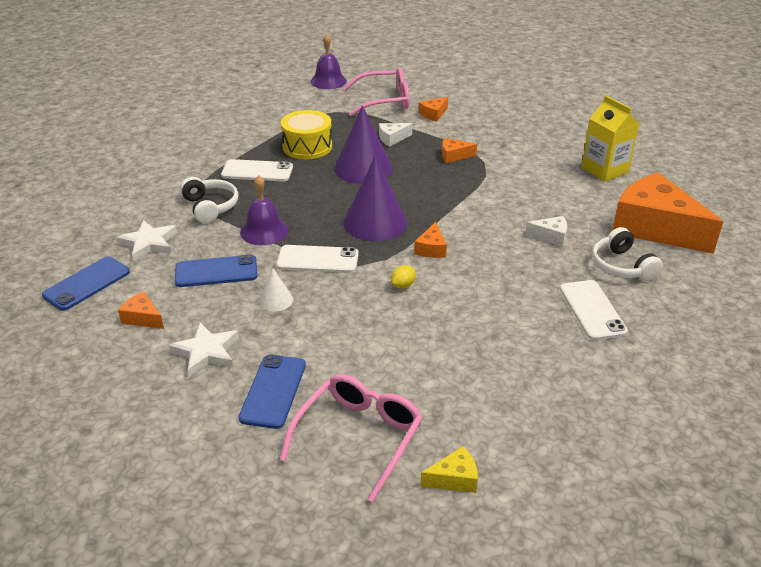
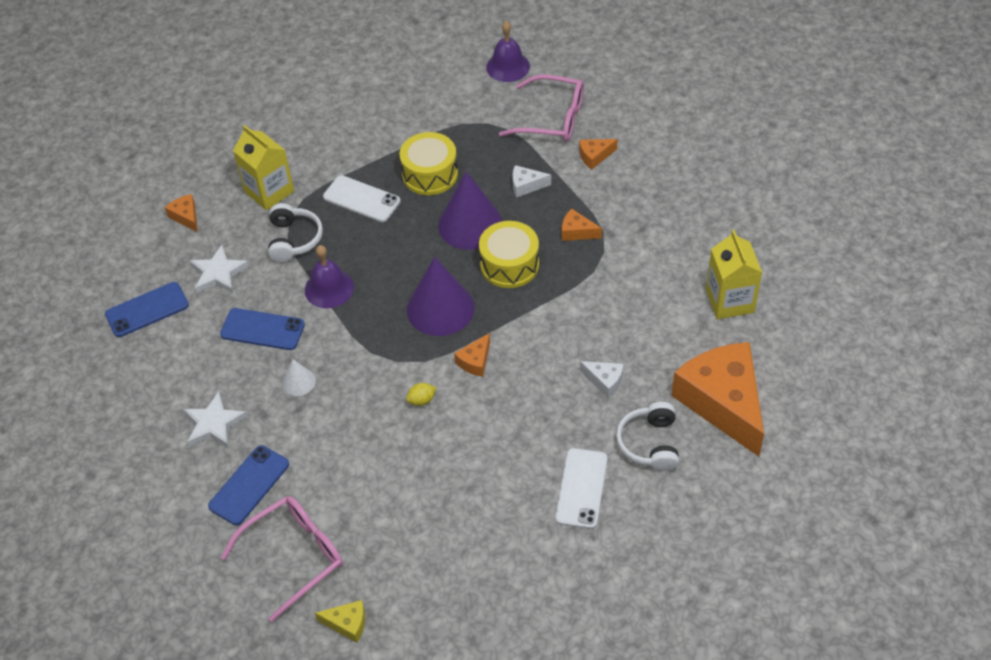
camera: 25 degrees right, 15 degrees up
orange cheese [118,292,164,329] -> orange cheese moved to [165,194,198,232]
white phone [277,245,359,273] -> none
none -> yellow carton [233,125,294,210]
none -> yellow drum [479,221,539,288]

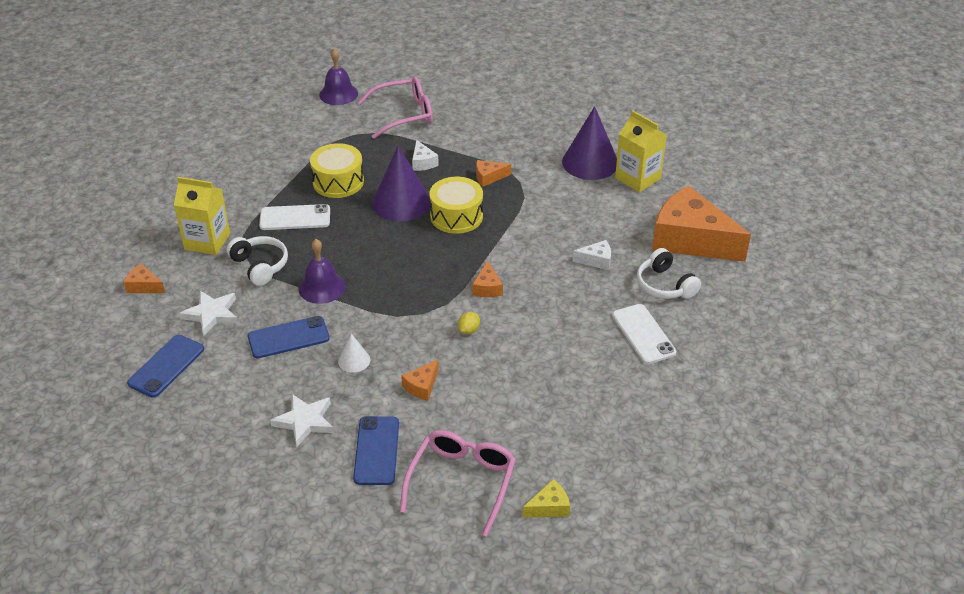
camera: 35 degrees left, 10 degrees down
purple cone [407,257,475,336] -> purple cone moved to [562,106,617,180]
white cheese [512,165,551,198] -> white cheese turned 75 degrees counterclockwise [412,140,439,171]
orange cheese [579,139,618,170] -> orange cheese moved to [401,359,439,401]

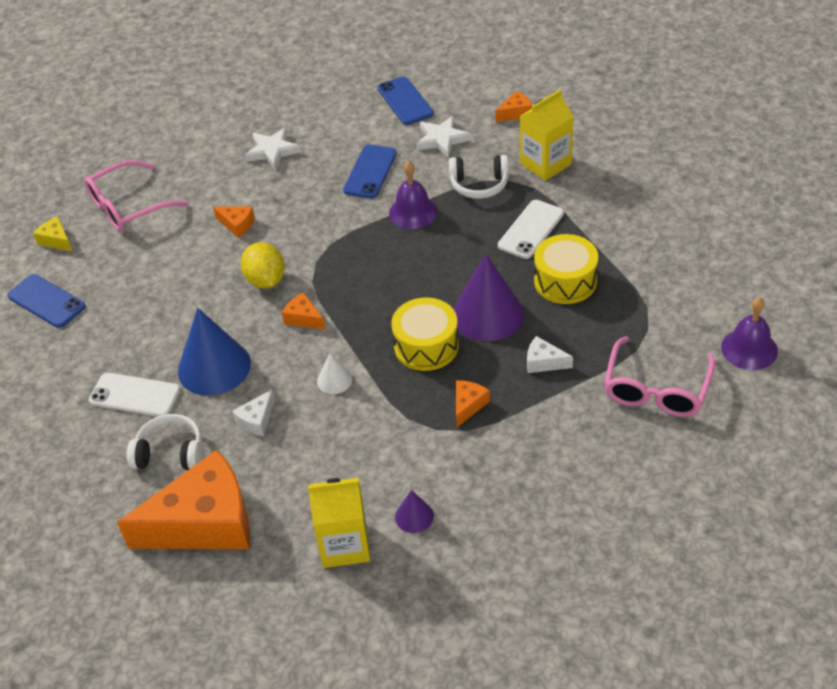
camera: 130 degrees right, 5 degrees up
white cone [338,334,370,373] -> white cone moved to [317,353,352,394]
blue phone [353,416,399,485] -> blue phone moved to [7,274,86,328]
pink glasses [400,430,516,537] -> pink glasses turned 90 degrees clockwise [84,160,188,232]
orange cheese [401,359,439,401] -> orange cheese turned 135 degrees clockwise [213,207,255,238]
yellow lemon [458,312,480,334] -> yellow lemon [241,242,285,288], size x1.93
yellow cheese [523,479,570,518] -> yellow cheese turned 120 degrees clockwise [33,216,73,252]
purple cone [562,106,617,180] -> purple cone [395,490,434,533], size x0.47
none -> blue cone [178,308,251,396]

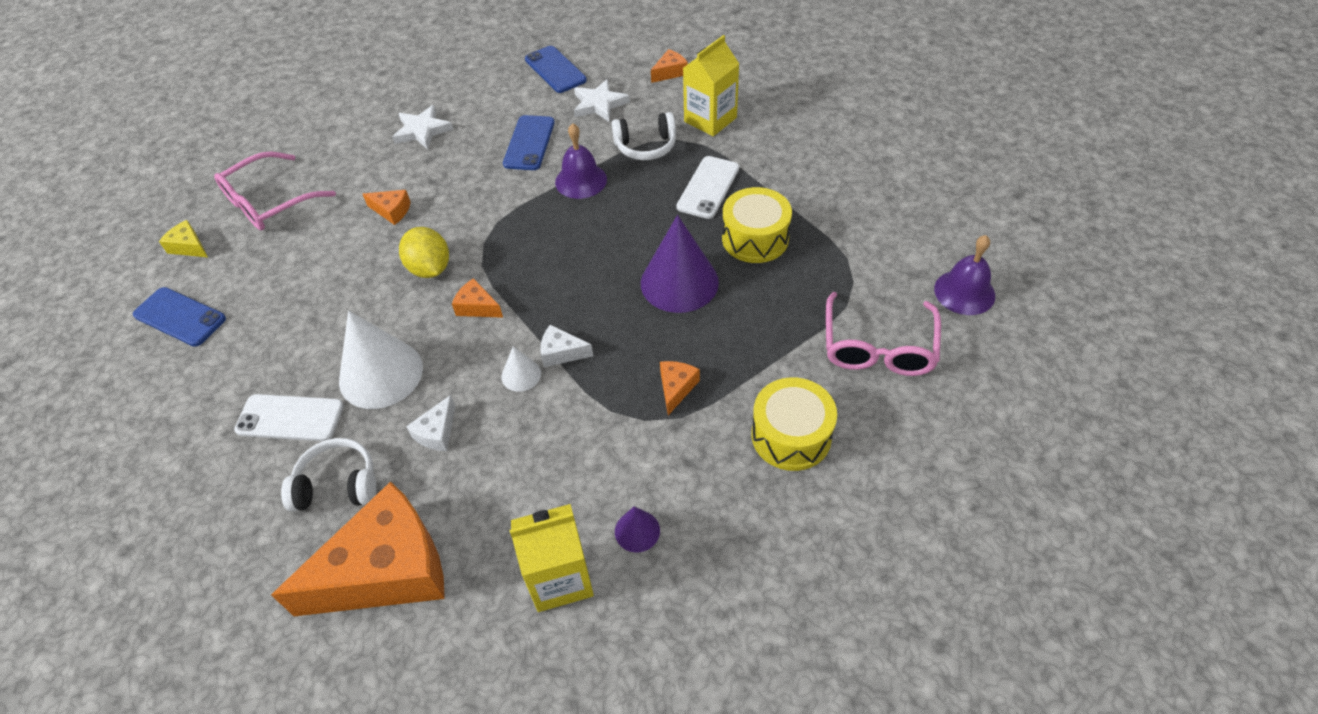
camera: 10 degrees left, 5 degrees up
blue cone [178,308,251,396] -> white cone [339,311,423,409]
yellow drum [391,298,459,371] -> yellow drum moved to [752,377,837,471]
white cheese [527,336,573,373] -> white cheese moved to [540,325,593,367]

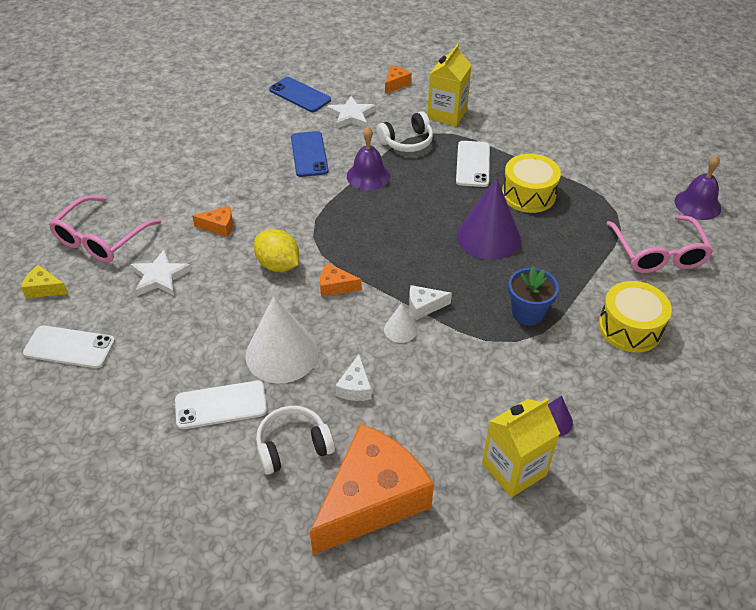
camera: 20 degrees left, 5 degrees down
blue phone [133,287,226,347] -> white phone [23,325,115,368]
white star [392,105,453,150] -> white star moved to [131,250,192,296]
orange cheese [660,361,700,415] -> blue flower pot [508,265,559,325]

